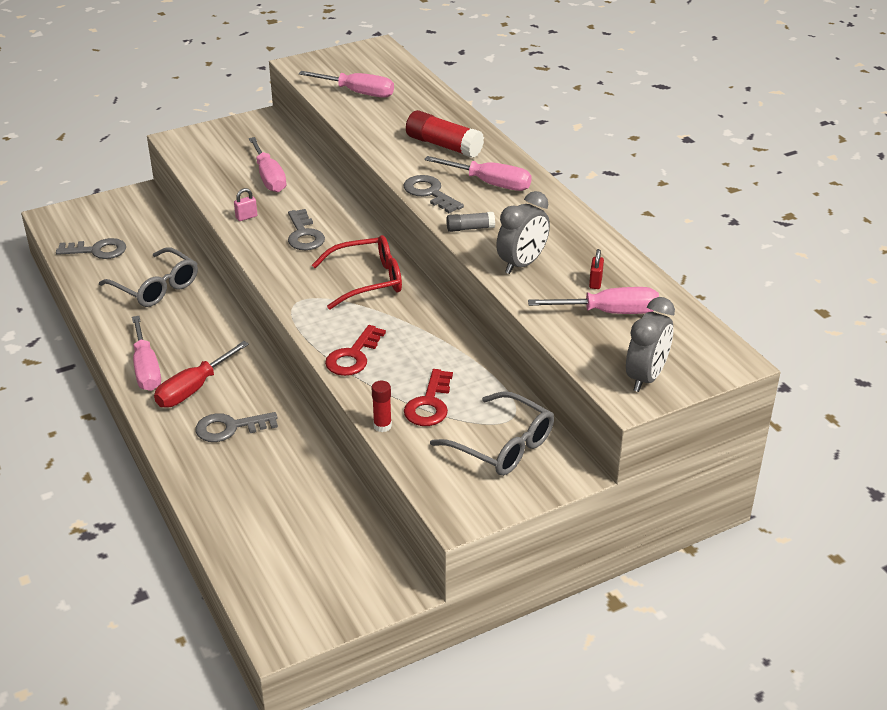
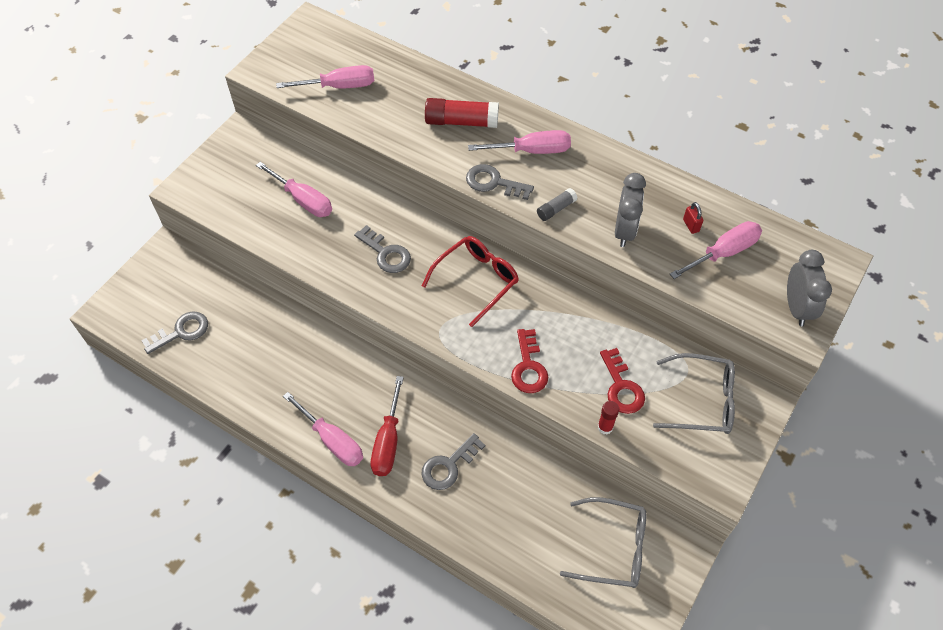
camera: 30 degrees left, 20 degrees up
grey glasses [99,247,198,307] -> grey glasses moved to [560,497,646,588]
pink padlock [234,188,258,221] -> none

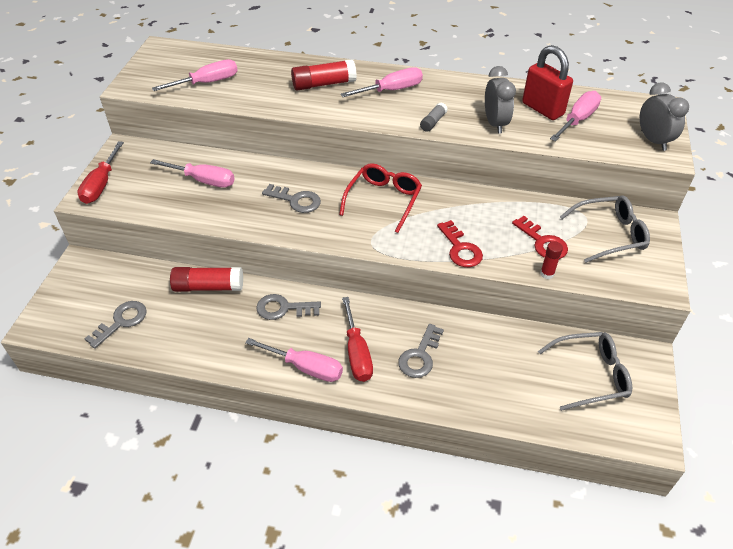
camera: 20 degrees left, 10 degrees down
grey key [466,164,534,200] -> grey key moved to [256,294,321,320]
red padlock [683,202,704,234] -> red padlock [522,45,573,120], size x2.47
none -> red screwdriver [77,141,124,204]
none -> red glue stick [170,267,243,292]

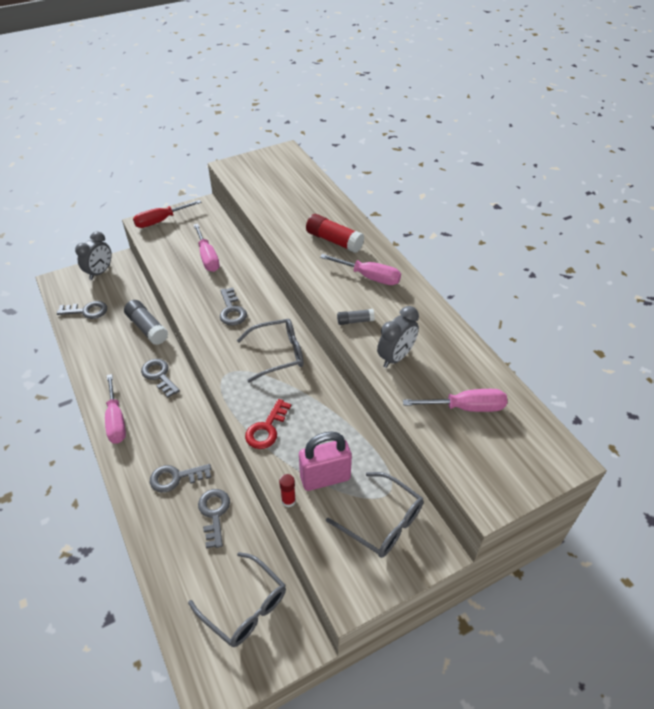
camera: 50 degrees right, 0 degrees up
pink screwdriver [152,59,238,91] -> none
red glue stick [170,267,243,292] -> grey glue stick [124,300,168,345]
red glasses [339,163,422,233] -> grey glasses [237,319,304,382]
red screwdriver [342,297,373,382] -> none
red key [512,216,568,259] -> pink padlock [299,432,352,491]
red padlock [522,45,573,120] -> none
grey clock [640,82,689,151] -> grey clock moved to [75,231,112,280]
none -> grey key [198,489,230,548]

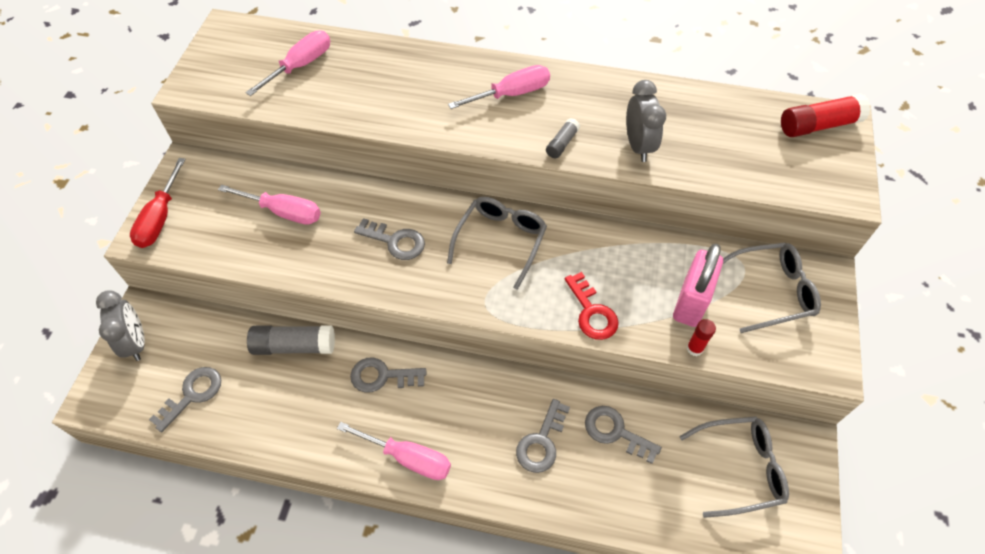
camera: 50 degrees left, 10 degrees up
red glue stick [306,214,364,253] -> red glue stick moved to [781,94,870,137]
pink screwdriver [403,389,507,412] -> pink screwdriver moved to [245,30,330,96]

